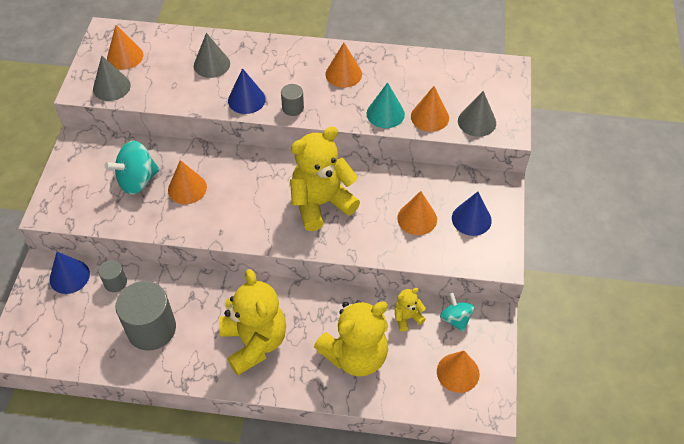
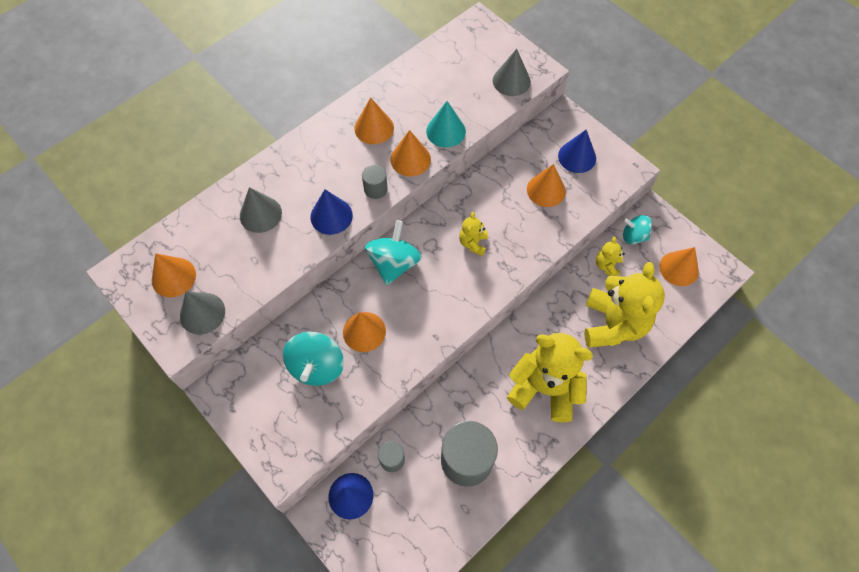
camera: 50 degrees left, 10 degrees up
yellow teddy bear [290,127,360,231] -> yellow teddy bear [459,212,488,256], size x0.45
orange cone [411,86,449,132] -> orange cone moved to [391,130,431,176]
none -> turquoise spinning top [365,220,422,285]

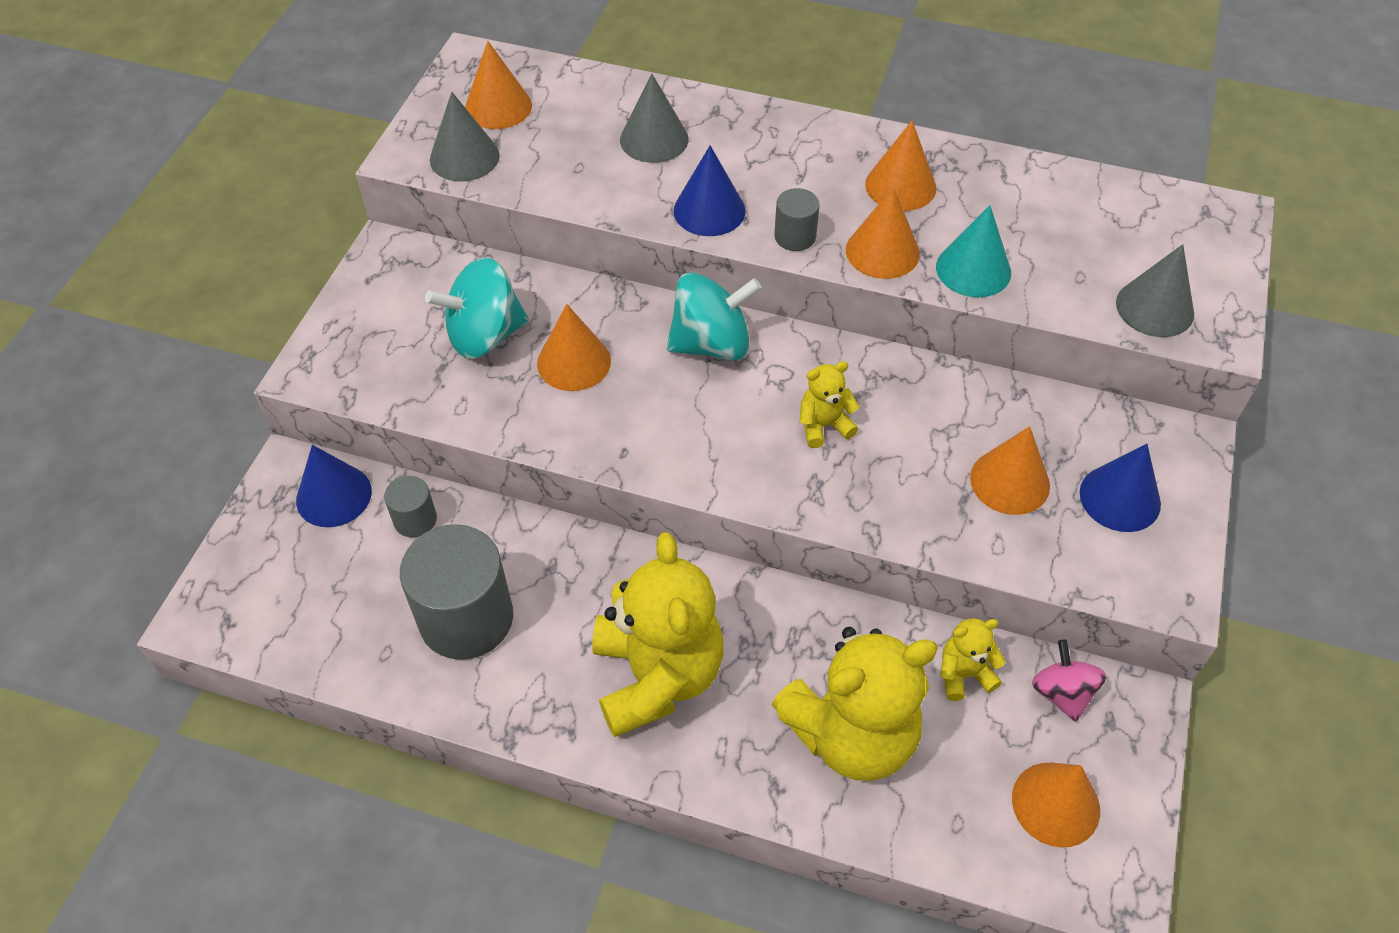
camera: 60 degrees right, 10 degrees down
turquoise spinning top [623,215,652,244] -> pink spinning top [1032,640,1106,722]

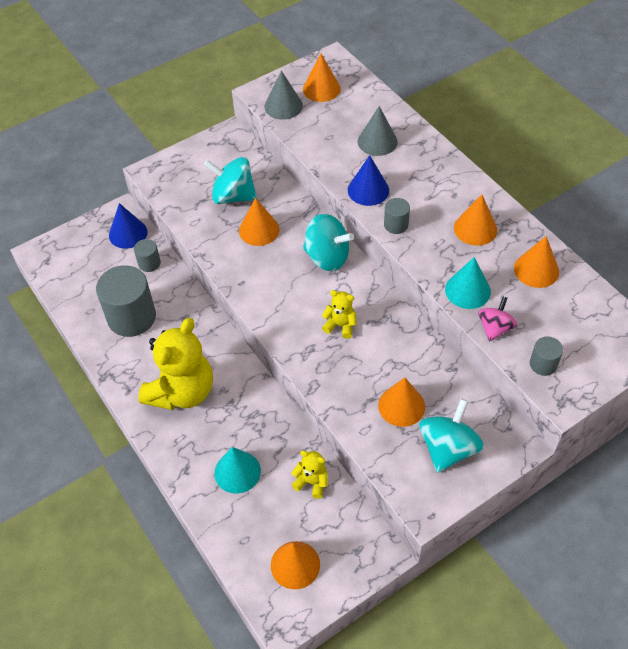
camera: 40 degrees right, 0 degrees up
yellow teddy bear [772,627,938,781] -> turquoise cone [214,447,261,494]
orange cone [846,187,920,279] -> orange cone moved to [514,236,559,288]
pink spinning top [1032,640,1106,722] -> pink spinning top moved to [478,296,517,342]
blue cone [1080,444,1161,532] -> turquoise spinning top [419,399,484,473]
grey cone [1116,244,1194,337] -> grey cylinder [530,336,563,376]

